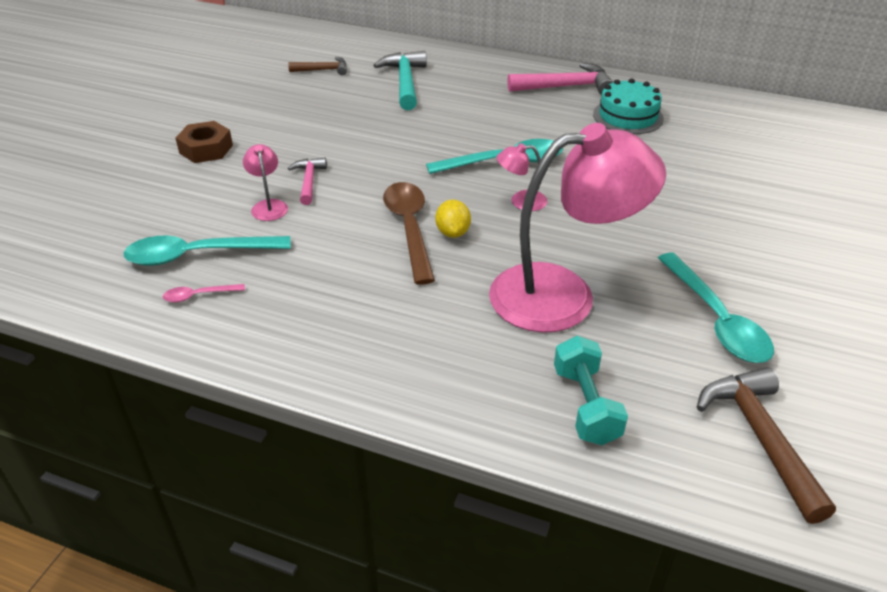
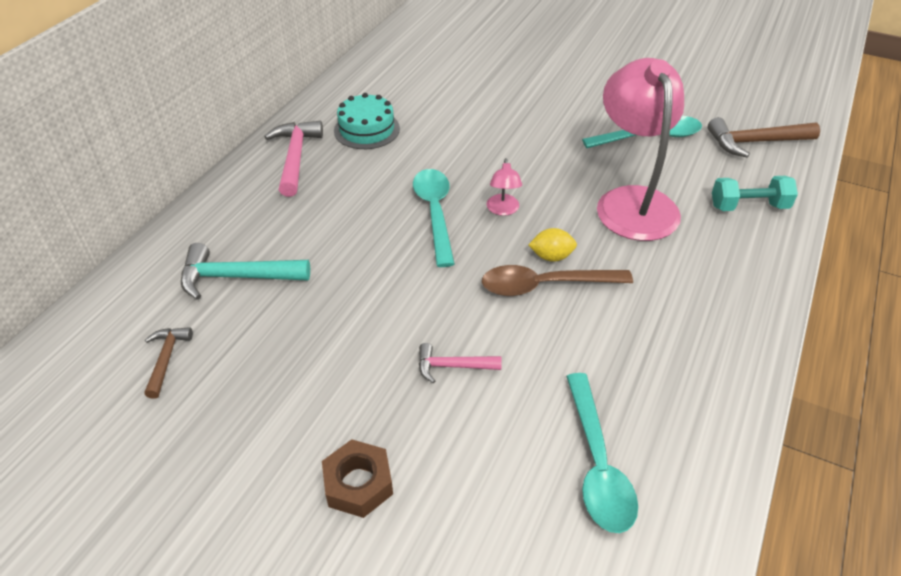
camera: 85 degrees left, 5 degrees up
pink spoon [163,284,245,302] -> none
pink lamp [243,144,288,221] -> none

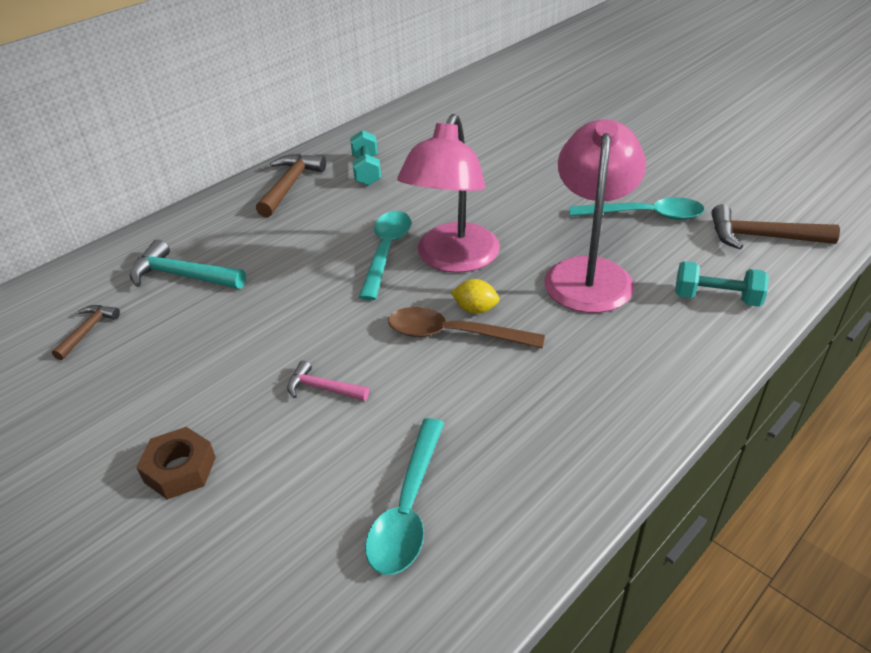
camera: 20 degrees right, 5 degrees down
pink hammer [264,121,323,197] -> brown hammer [256,154,326,217]
turquoise cake [334,93,400,149] -> turquoise dumbbell [350,130,381,186]
pink lamp [486,158,522,216] -> pink lamp [397,114,500,273], size x2.48

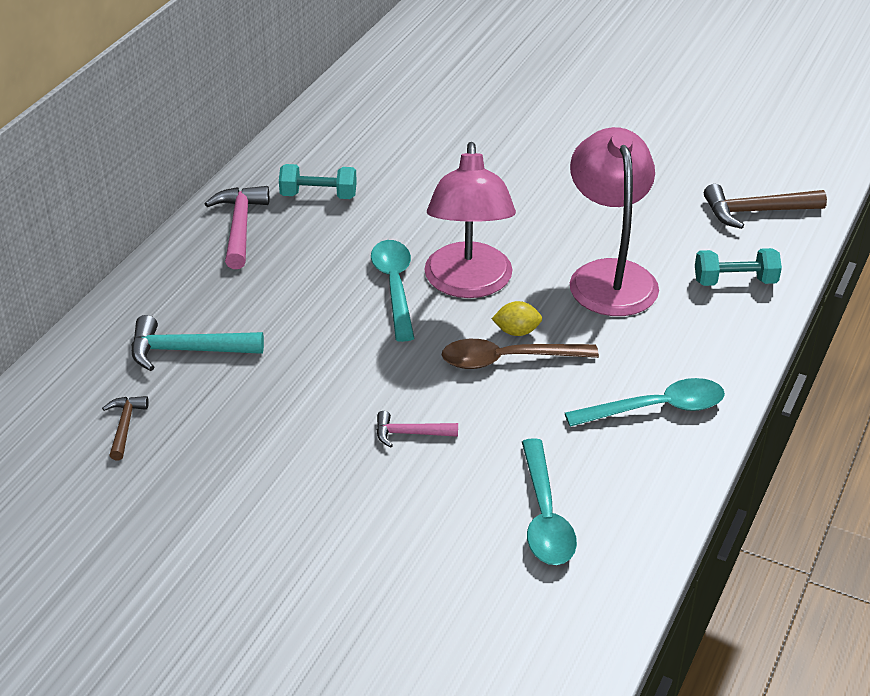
camera: 20 degrees left, 0 degrees up
brown nut [136,427,216,500] -> none
brown hammer [256,154,326,217] -> pink hammer [205,186,269,269]
turquoise dumbbell [350,130,381,186] -> turquoise dumbbell turned 60 degrees counterclockwise [279,164,357,199]
turquoise spoon [569,197,705,220] -> turquoise spoon moved to [565,378,725,427]

